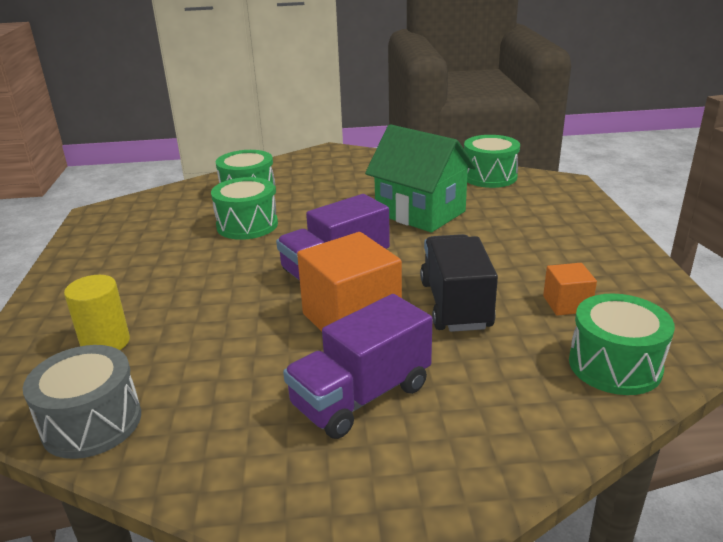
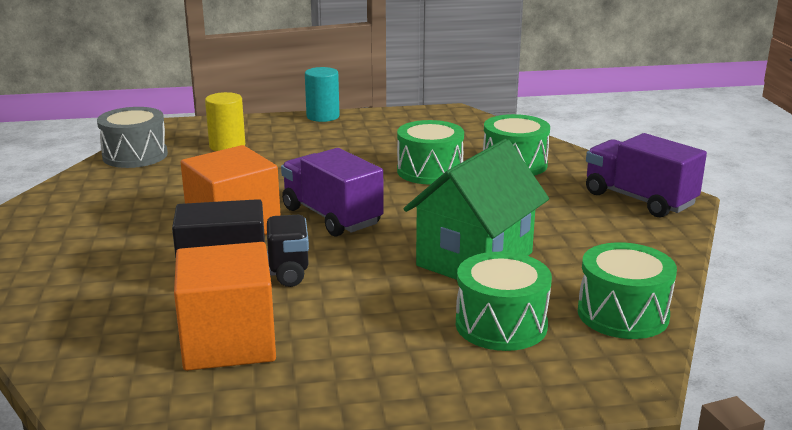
camera: 85 degrees right, 5 degrees down
purple truck [283,294,432,439] -> purple truck moved to [586,133,707,218]
orange cube [543,263,597,316] -> orange cube [174,242,276,371], size x1.97
green drum [569,294,675,395] -> green drum moved to [456,252,552,351]
none -> turquoise cylinder [305,67,339,122]

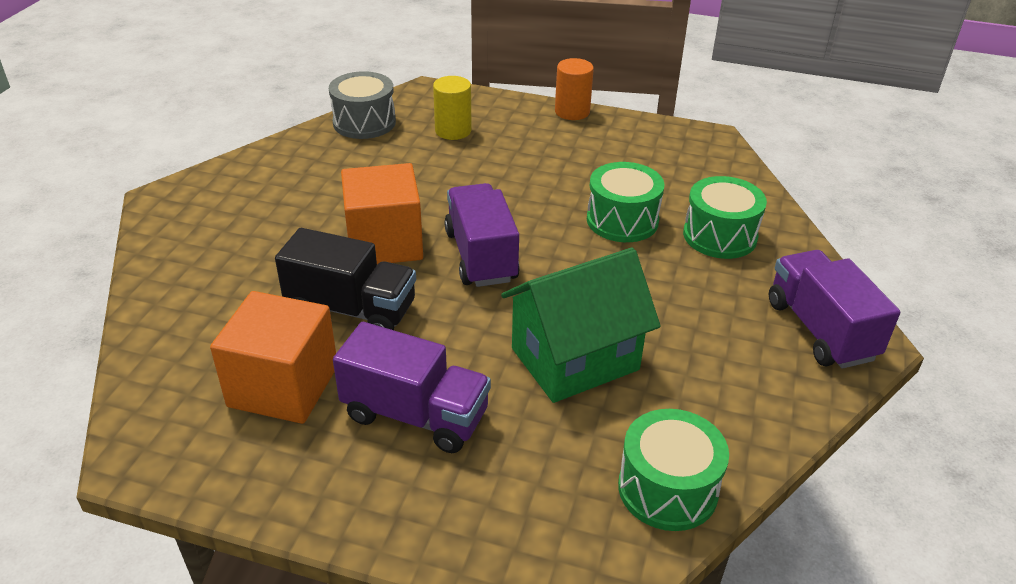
camera: 25 degrees right, 15 degrees up
turquoise cylinder [305,67,339,122] -> orange cylinder [555,58,594,120]
green drum [456,252,552,351] -> none
none -> purple truck [333,322,491,453]

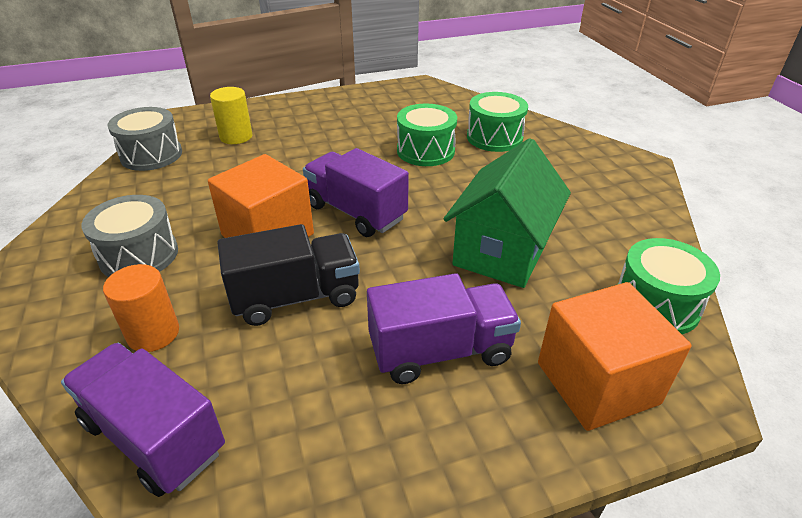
camera: 35 degrees left, 0 degrees up
orange cube [210,291,336,424] -> orange cube moved to [538,282,691,431]
orange cylinder [555,58,594,120] -> orange cylinder moved to [103,264,179,352]
purple truck [769,250,900,369] -> purple truck moved to [61,343,225,497]
none -> grey drum [81,195,178,277]

